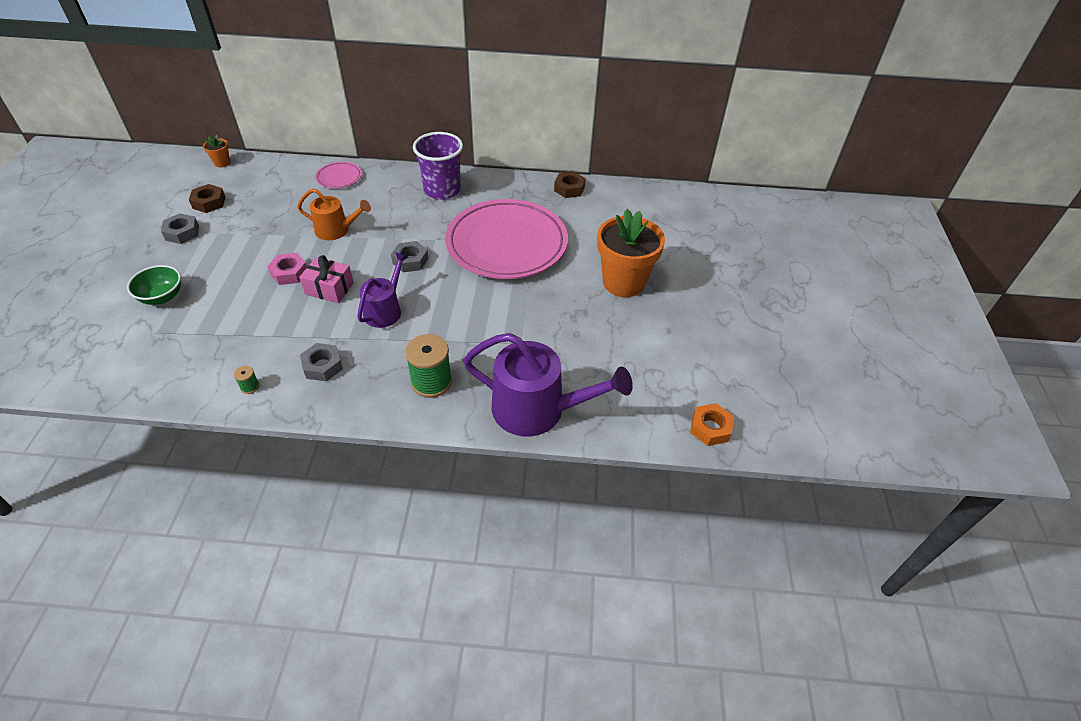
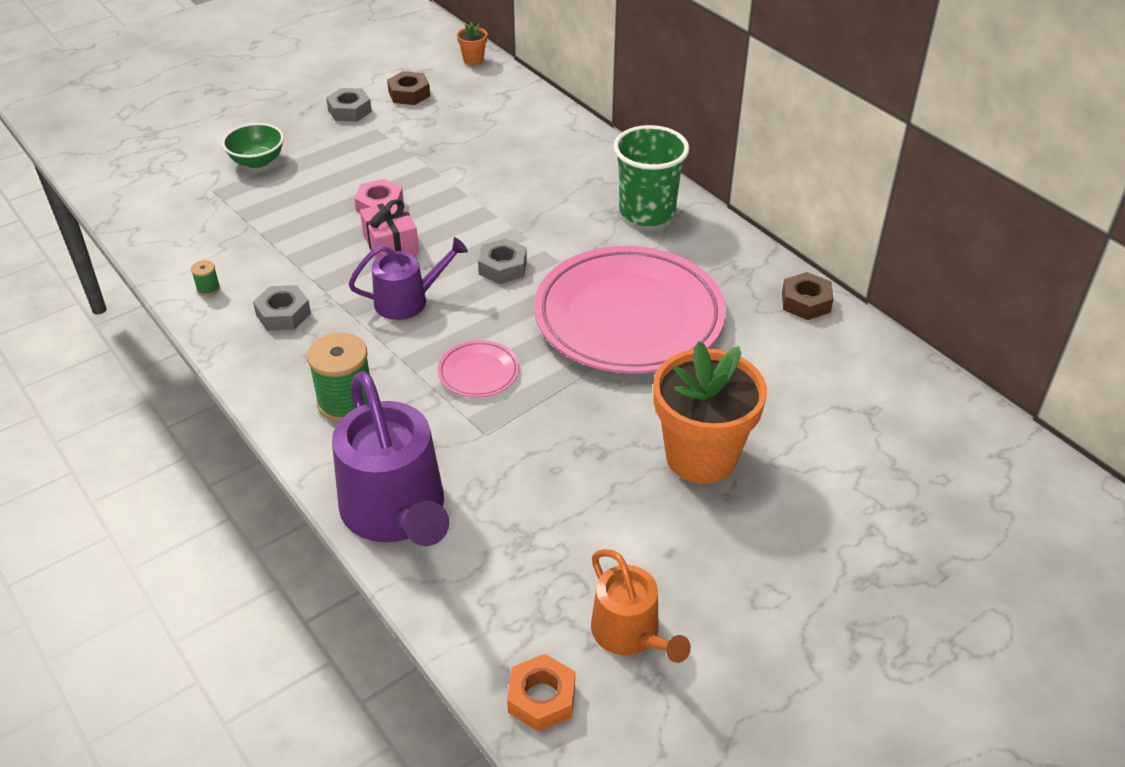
camera: 50 degrees right, 5 degrees down
orange watering can [298,189,371,240] -> orange watering can moved to [591,549,691,663]
pink plate [315,162,362,189] -> pink plate moved to [437,340,519,397]
purple cup [413,132,463,200] -> green cup [613,125,689,226]

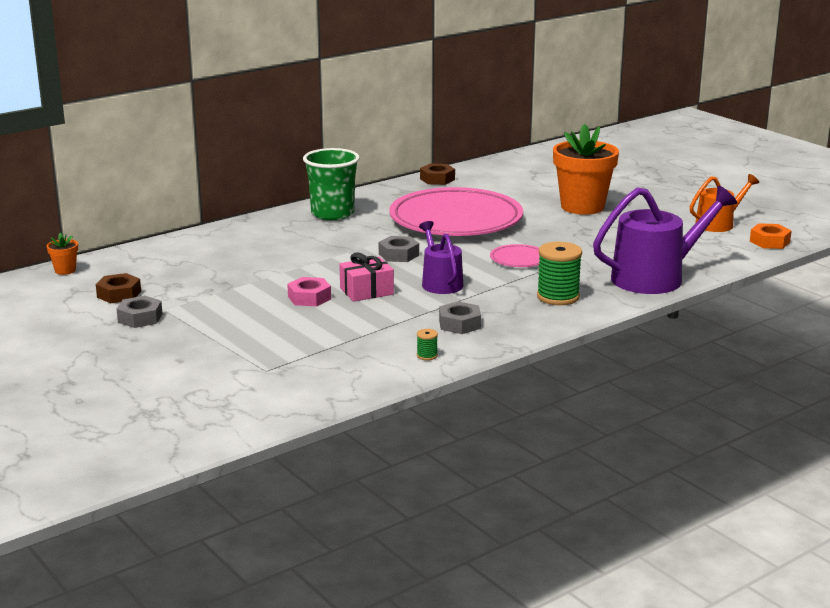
camera: 90 degrees left, 20 degrees down
green bowl [222,123,284,168] -> none

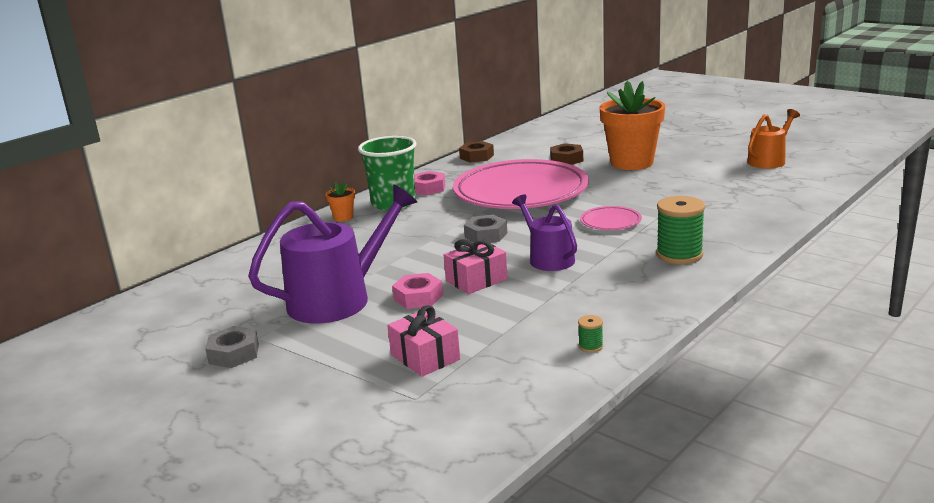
camera: 10 degrees left, 0 degrees up
orange flower pot [47,233,78,275] -> orange flower pot moved to [325,182,355,221]
brown nut [96,273,141,303] -> brown nut moved to [550,143,583,165]
grey nut [439,301,481,334] -> none
purple watering can [593,186,737,294] -> purple watering can moved to [248,185,417,324]
orange nut [750,223,792,249] -> none
none -> pink gift [387,305,460,377]
none -> pink nut [414,171,445,195]

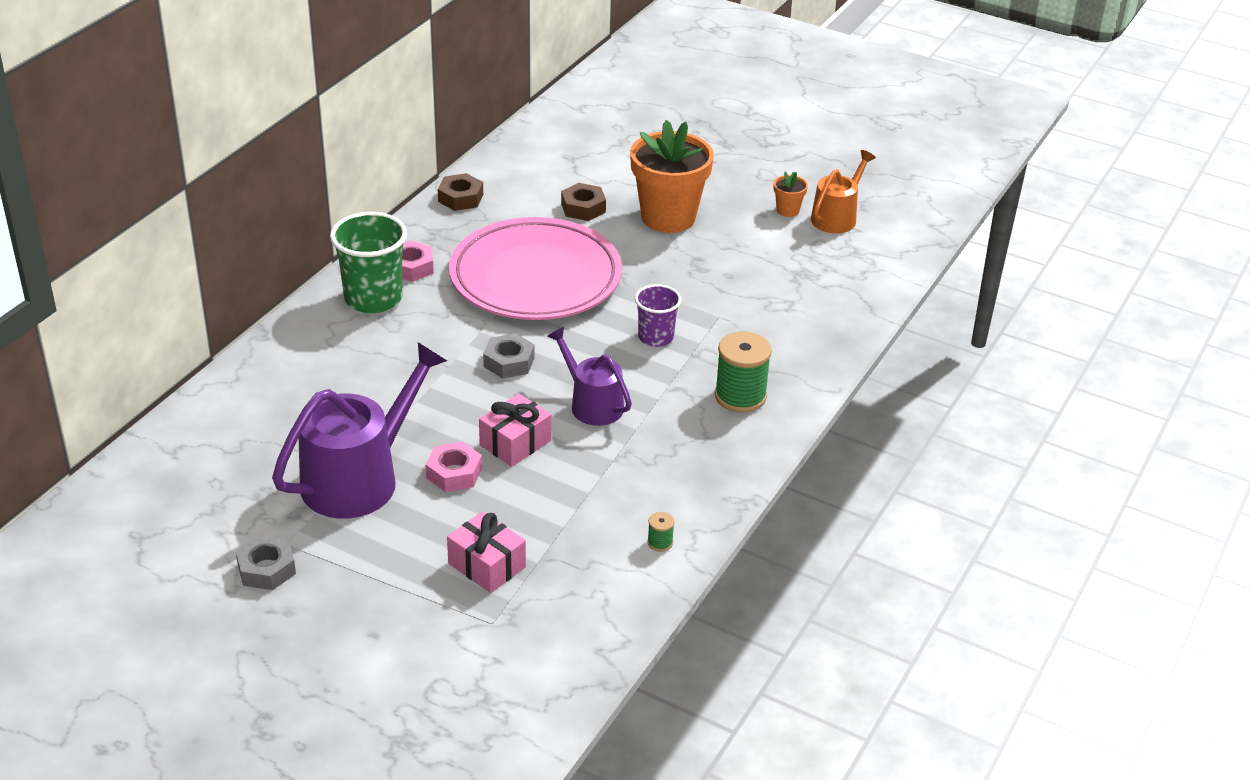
camera: 15 degrees left, 15 degrees up
orange flower pot [325,182,355,221] -> orange flower pot moved to [774,171,808,217]
pink plate [580,206,642,230] -> purple cup [635,284,681,347]

